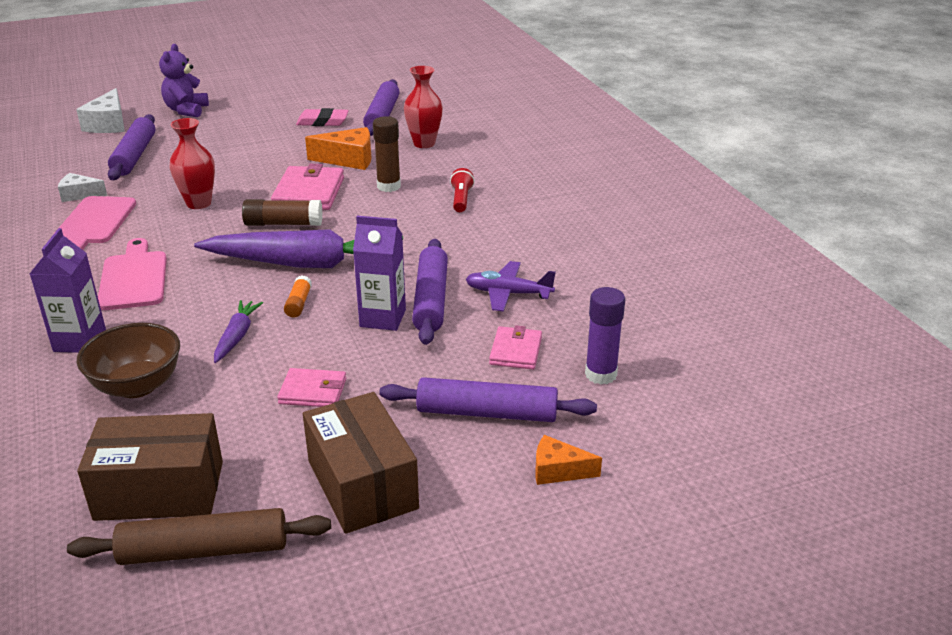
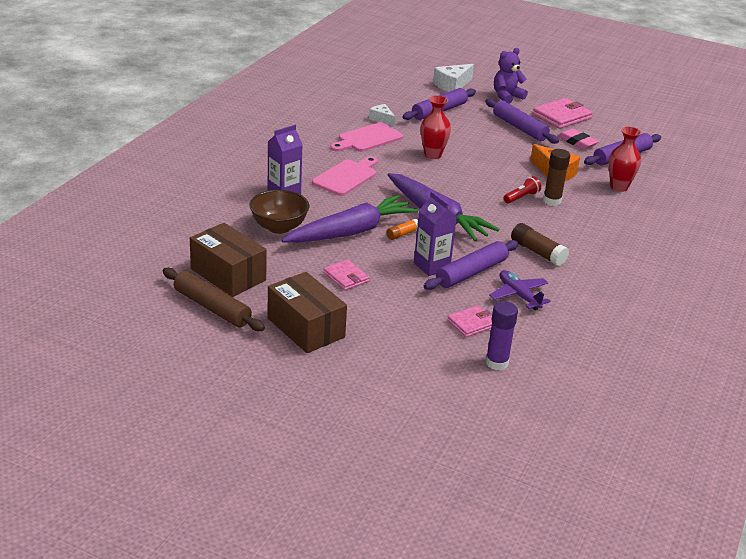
camera: 45 degrees right, 0 degrees up
purple carrot [214,300,263,363] -> purple carrot [282,195,418,243], size x2.18
brown glue stick [242,199,323,226] -> brown glue stick moved to [511,223,569,266]
pink wallet [271,164,344,210] -> pink wallet moved to [532,98,593,129]
brown box [303,392,419,534] -> brown box turned 60 degrees counterclockwise [268,272,347,353]
purple rolling pin [379,377,597,422] -> purple rolling pin moved to [485,99,559,144]
red flashlight [450,168,475,212] -> red flashlight moved to [504,176,541,204]
orange cheese [535,435,602,485] -> none

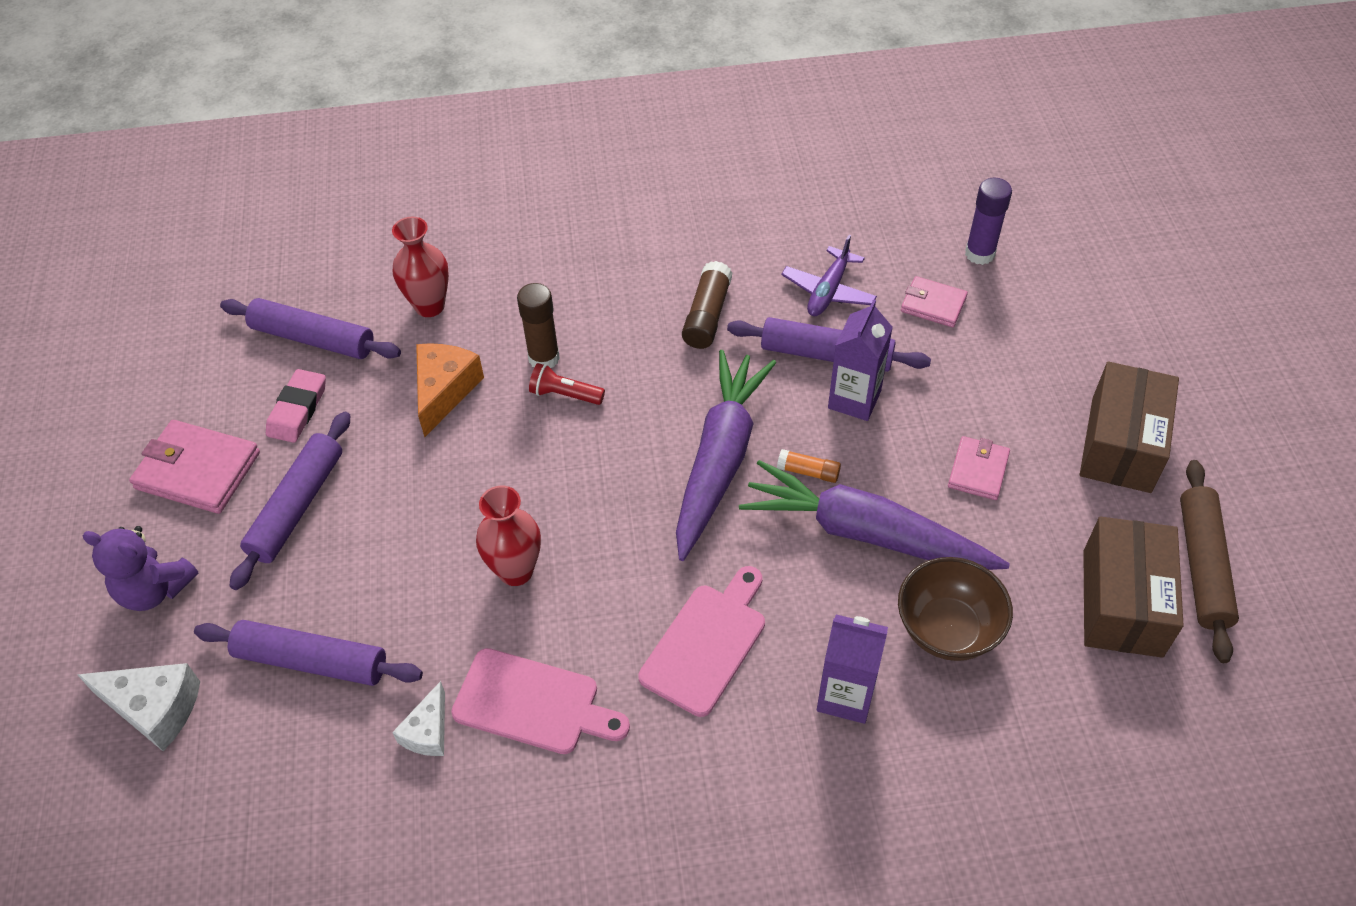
camera: 120 degrees left, 20 degrees up
pink cutting board [312,156,378,196] -> pink cutting board turned 120 degrees clockwise [639,566,765,717]

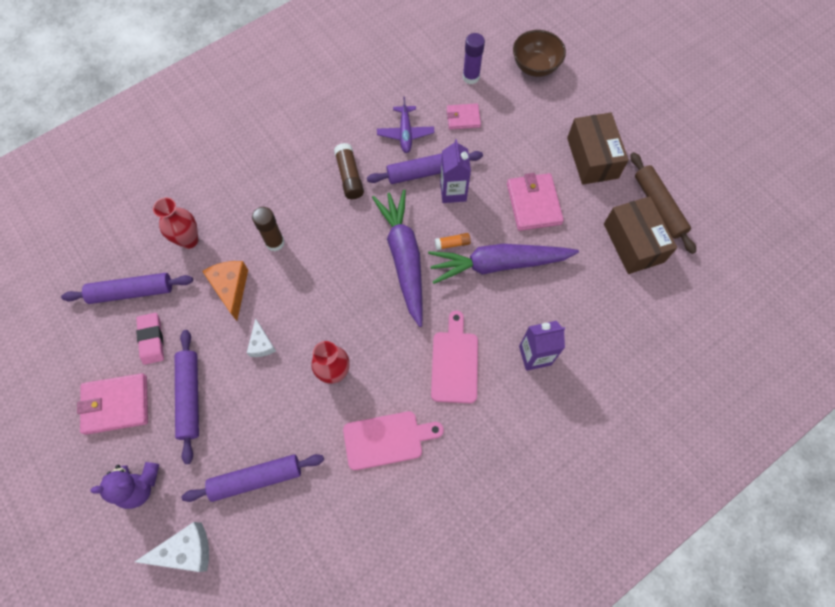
camera: 30 degrees left, 15 degrees up
white cheese [392,681,445,756] -> white cheese moved to [247,318,276,357]
red flashlight [529,363,605,405] -> none
brown bowl [898,557,1013,661] -> brown bowl moved to [513,30,566,77]
pink wallet [948,436,1010,500] -> pink wallet [507,173,564,231], size x1.65

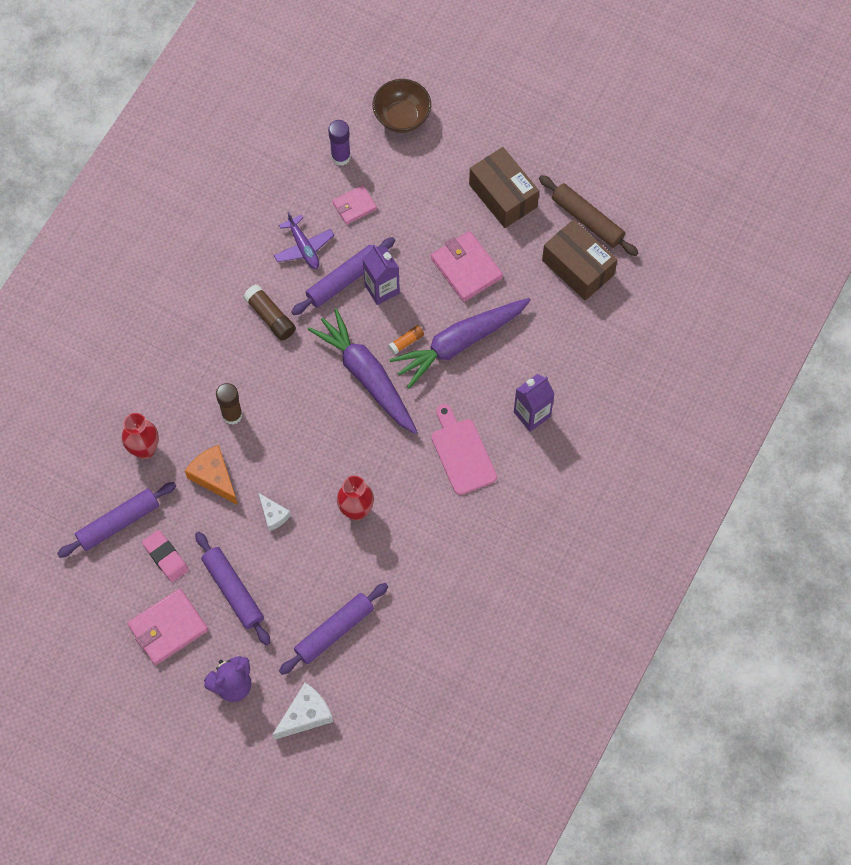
camera: 25 degrees left, 0 degrees up
pink cutting board [343,411,444,470] -> none

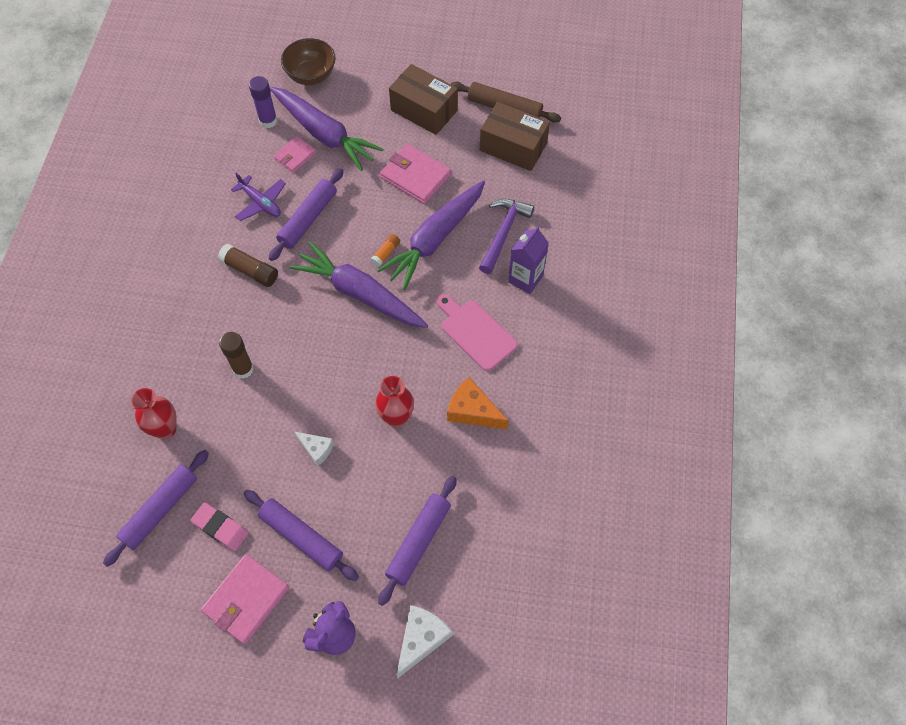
camera: 20 degrees left, 5 degrees down
orange cheese [185,445,238,505] -> orange cheese moved to [447,377,509,430]
purple carton [363,244,400,305] -> none
none -> purple carrot [270,87,384,171]
none -> purple hammer [479,199,534,274]

